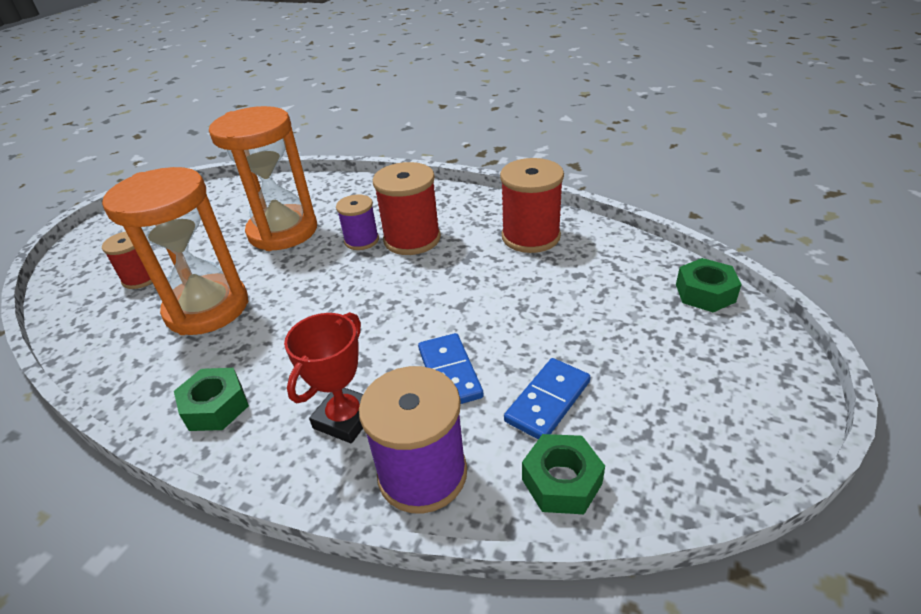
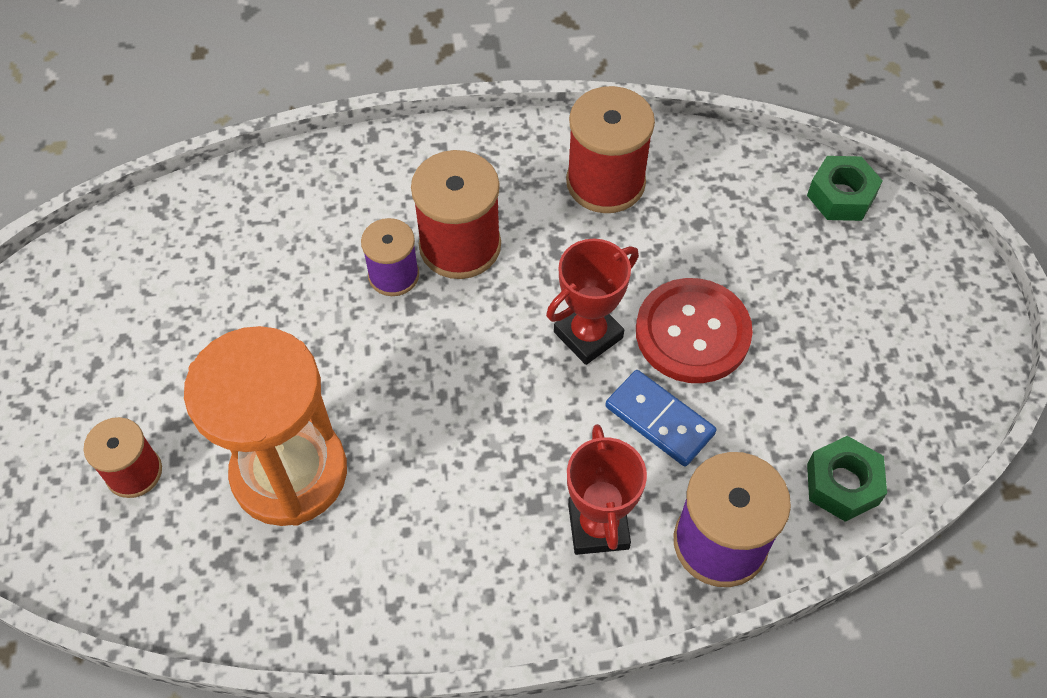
camera: 35 degrees left, 20 degrees up
green nut [174,368,249,431] -> none
orange hourglass [209,106,317,251] -> none
blue domino [504,358,590,439] -> none
none -> red trophy [546,239,639,365]
none -> red button [636,278,753,383]

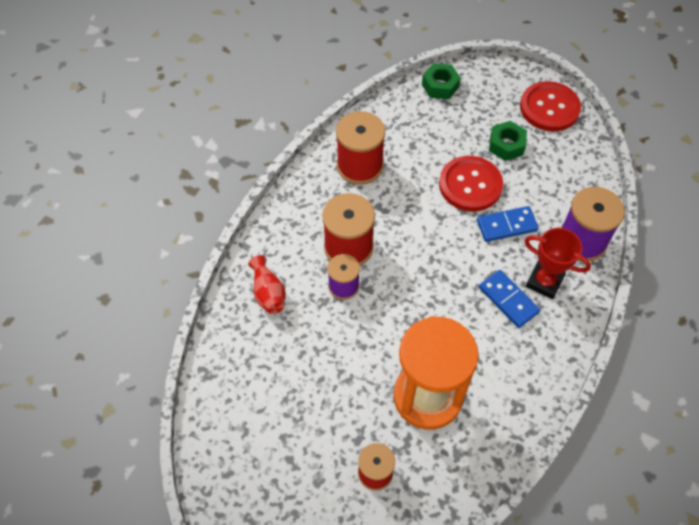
camera: 55 degrees left, 0 degrees up
red trophy [546,239,639,365] -> none
green nut [807,436,887,522] -> green nut moved to [489,121,527,161]
none -> red vase [248,255,286,314]
none -> blue domino [479,270,540,328]
none -> red button [520,81,581,131]

